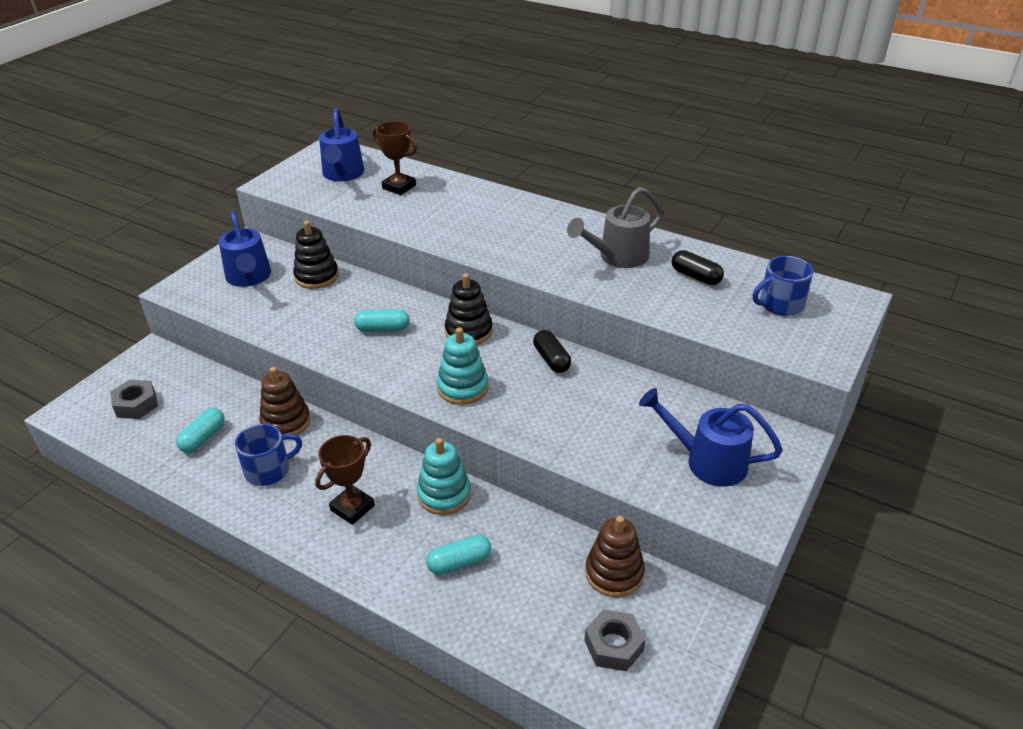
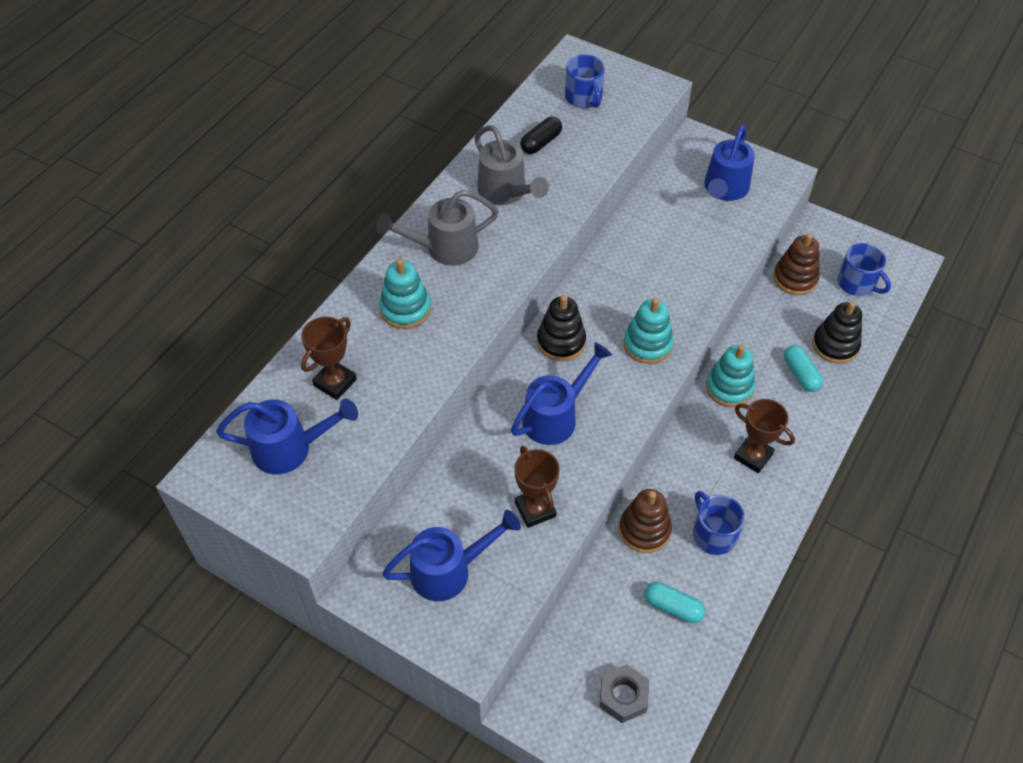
camera: 90 degrees left, 15 degrees up
black stacking toy [293,221,339,289] -> black stacking toy moved to [812,301,862,364]
turquoise capsule [354,309,410,332] -> blue watering can [511,342,612,445]
black capsule [533,330,571,373] -> none
grey nut [584,609,646,671] -> blue mug [837,243,891,296]
none -> grey watering can [376,190,499,265]
none -> turquoise stacking toy [379,259,431,329]
none -> brown trophy [514,446,560,528]

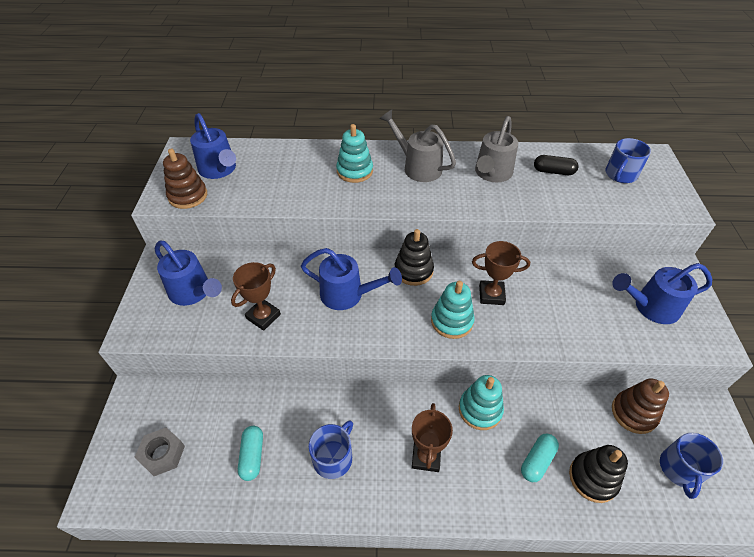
camera: 60 degrees right, 5 degrees down
brown trophy [301,317,357,400] -> brown trophy moved to [472,241,530,305]
brown stacking toy [619,489,672,553] -> brown stacking toy moved to [163,149,207,209]

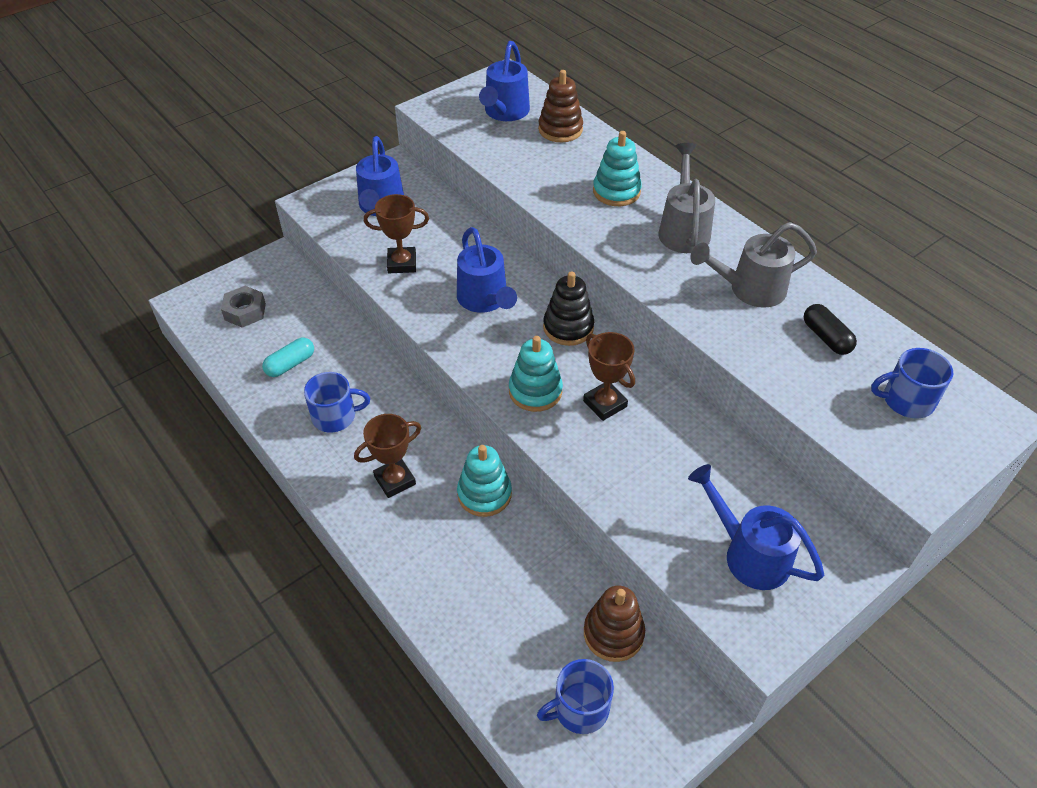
camera: 50 degrees right, 0 degrees up
brown stacking toy [163,149,207,209] -> brown stacking toy moved to [538,70,583,142]
turquoise capsule [521,434,559,482] -> none
black stacking toy [569,445,628,503] -> none

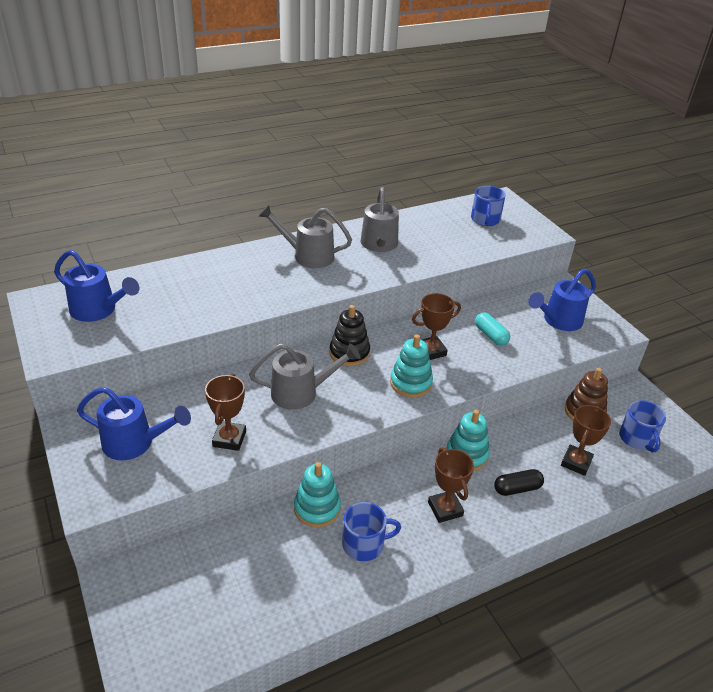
camera: 80 degrees left, 10 degrees down
grey nut [221,286,266,328] -> none
turquoise capsule [262,337,314,377] -> turquoise capsule moved to [475,312,510,346]
blue mug [304,372,370,433] -> blue mug turned 75 degrees clockwise [342,502,401,561]
blue watering can [457,227,517,313] -> grey watering can [249,343,361,410]
brown stacking toy [538,70,583,142] -> none
turquoise stacking toy [593,131,642,206] -> turquoise stacking toy moved to [294,462,341,527]
black capsule [804,304,857,355] -> black capsule moved to [494,469,544,496]
none -> brown trophy [561,405,611,476]

